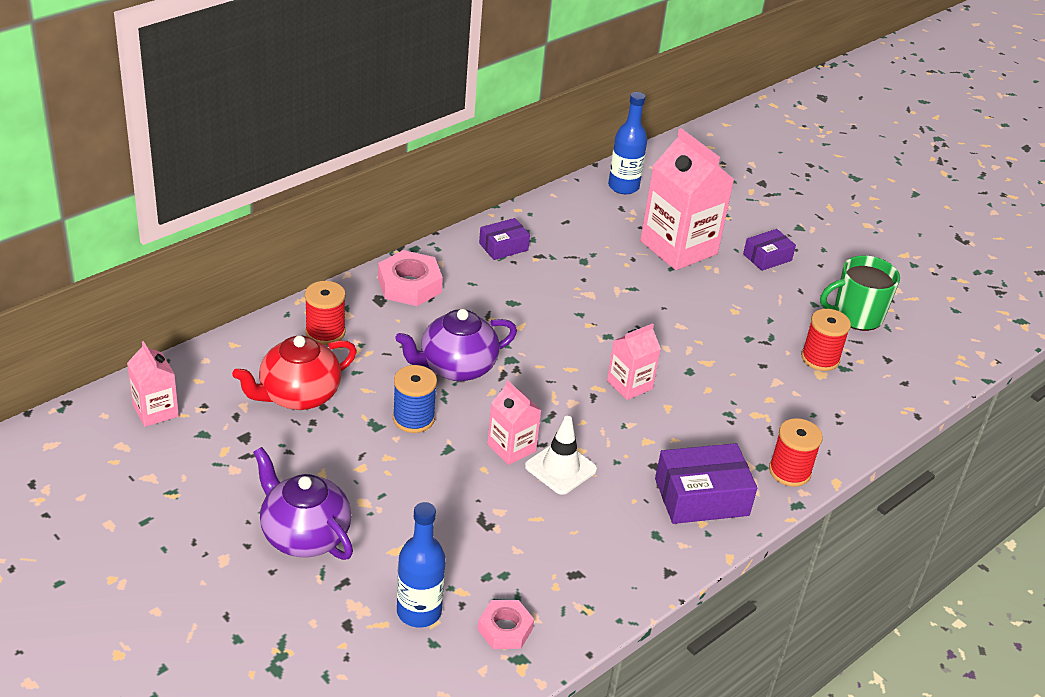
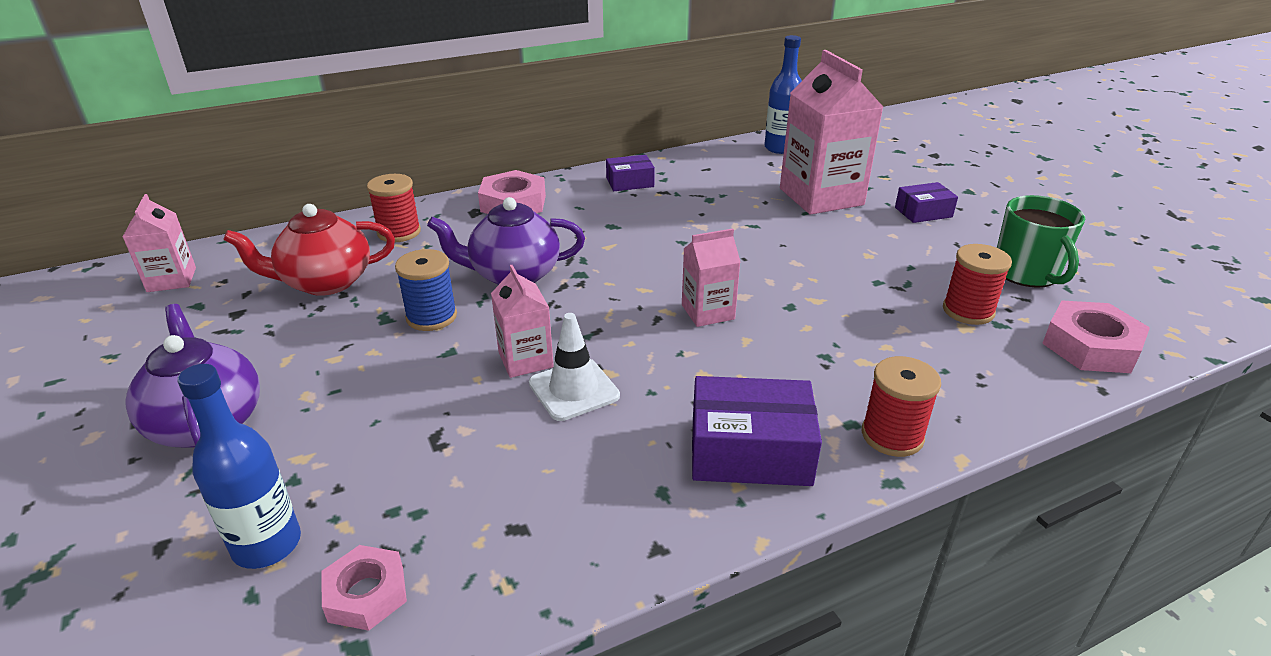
camera: 20 degrees right, 5 degrees down
green mug [820,255,900,331] -> green mug turned 105 degrees counterclockwise [997,195,1085,288]
none -> pink nut [1042,301,1150,373]

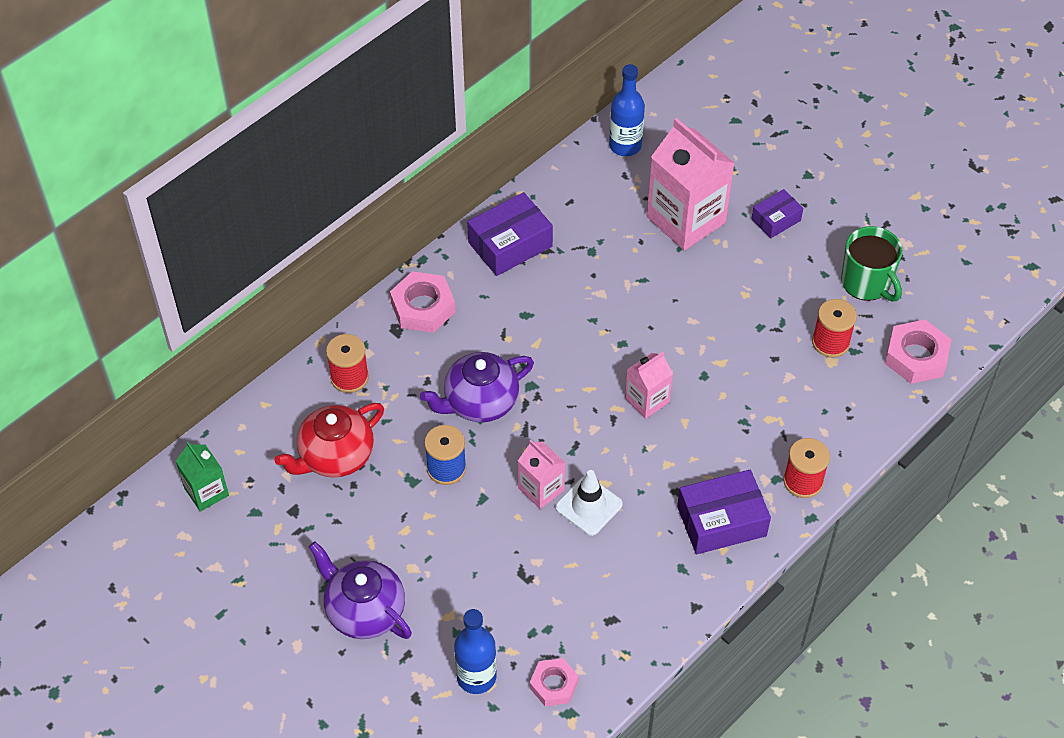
camera: 20 degrees left, 20 degrees up
pink carton [123,194,196,292] -> green carton [176,442,229,512]
purple box [606,155,655,191] -> purple box [467,192,553,276], size x1.68

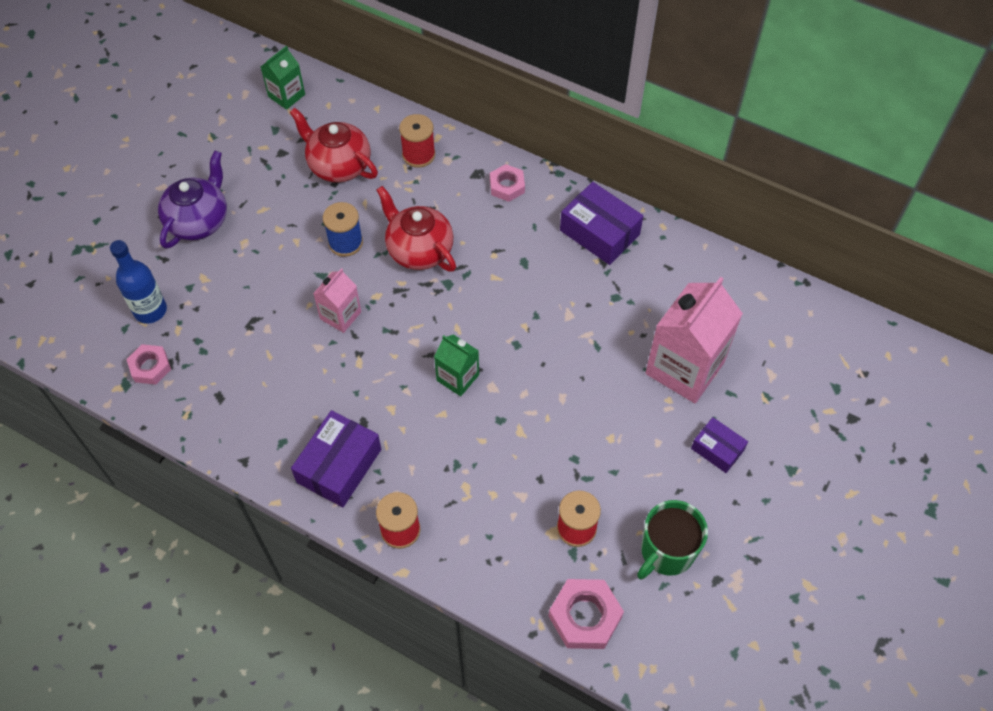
camera: 75 degrees right, 5 degrees up
pink nut [390,271,455,333] -> pink nut [490,164,525,202], size x0.65
purple teapot [420,352,534,423] -> red teapot [377,186,456,272]
white traffic cone [556,470,623,536] -> none
blue bottle [609,64,645,156] -> none
pink carton [625,352,673,419] -> green carton [434,334,479,396]
purple box [677,470,771,554] -> purple box turned 60 degrees clockwise [291,410,381,507]

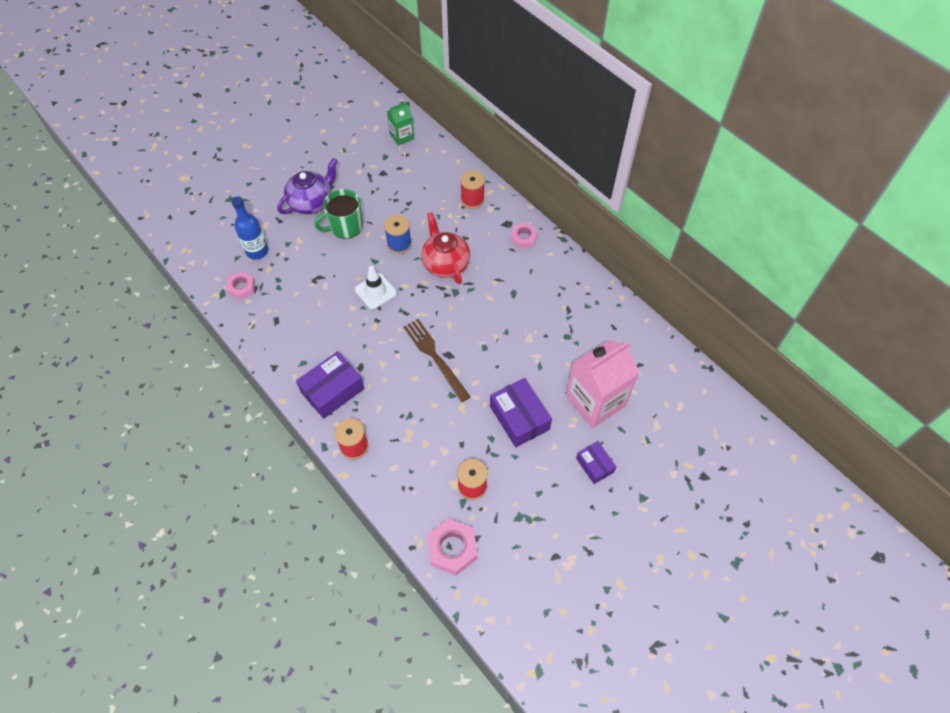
camera: 20 degrees right, 0 degrees up
red teapot [289,108,378,183] -> none
pink carton [313,268,361,333] -> white traffic cone [355,266,397,309]
green carton [434,334,479,396] -> brown fork [404,319,471,402]
purple box [560,182,643,265] -> purple box moved to [490,378,552,447]
green mug [637,500,708,580] -> green mug moved to [315,189,363,239]

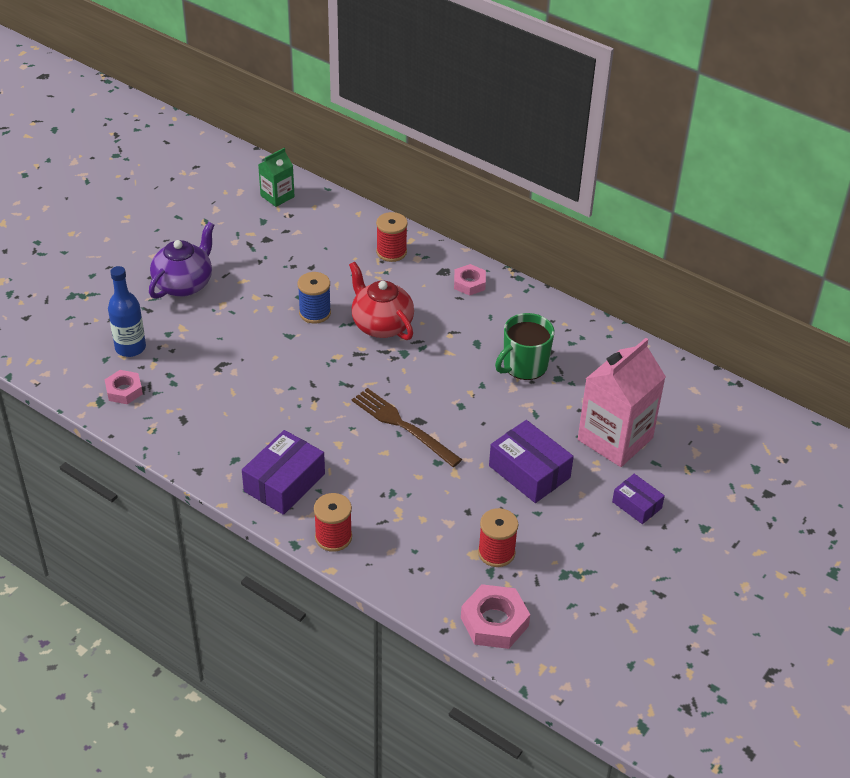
camera: 15 degrees left, 15 degrees down
green mug [315,189,363,239] -> green mug moved to [495,313,554,380]
white traffic cone [355,266,397,309] -> none

